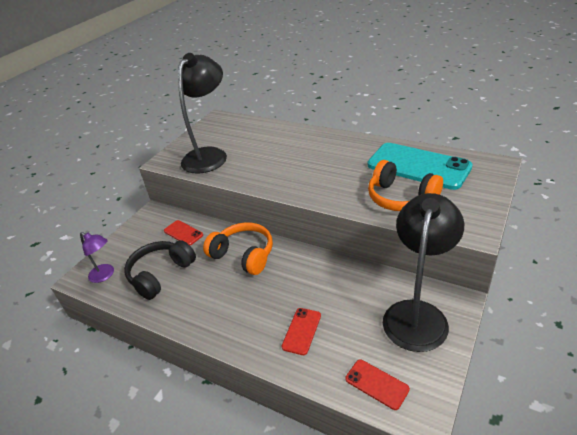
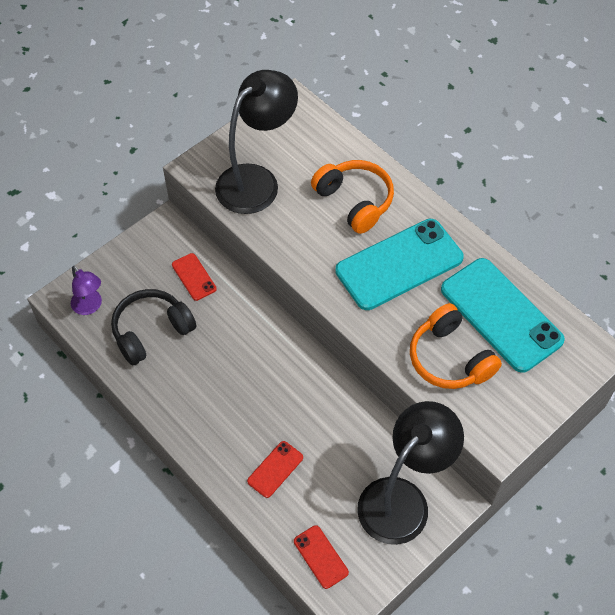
camera: 15 degrees right, 20 degrees up
orange headphones [203,222,273,275] -> orange headphones moved to [311,160,394,234]
none -> turquoise phone [335,219,464,310]

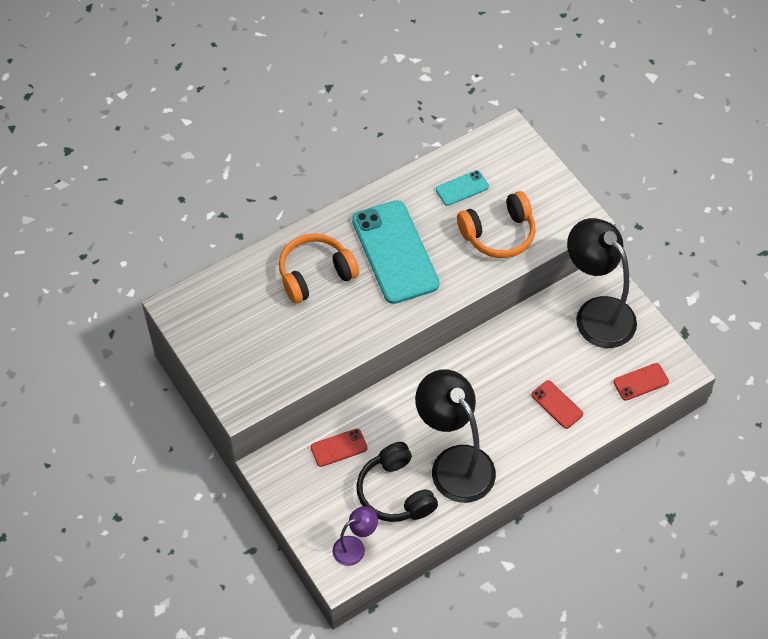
camera: 80 degrees left, 0 degrees up
black lamp [215,70,298,214] -> black lamp moved to [415,369,496,503]
turquoise phone [441,258,565,373] -> turquoise phone [436,170,489,206], size x0.46

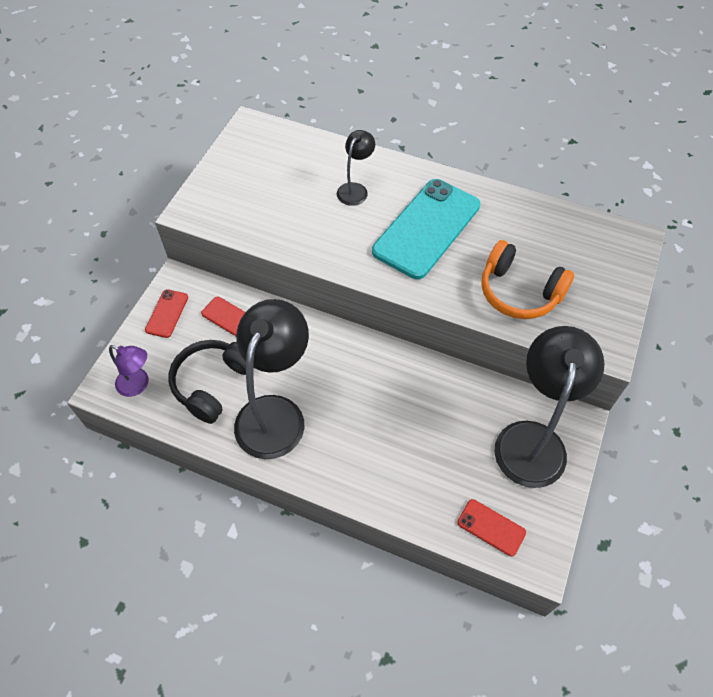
camera: 55 degrees right, 0 degrees up
orange headphones [279,233,359,303] -> black lamp [337,130,375,206]
turquoise phone [436,170,489,206] -> none
red phone [531,380,583,429] -> red phone moved to [145,289,188,338]

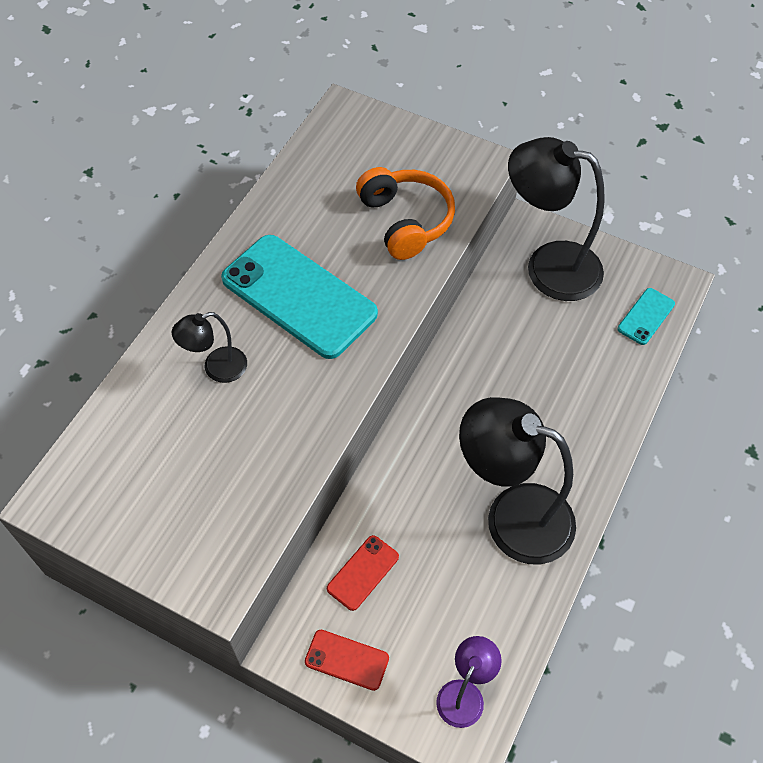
camera: 85 degrees left, 0 degrees up
black headphones [169,340,246,424] -> none
black lamp [337,130,375,206] -> black lamp turned 60 degrees counterclockwise [172,312,247,383]
red phone [457,499,526,557] -> turquoise phone [618,288,675,345]
orange headphones [481,240,574,319] -> orange headphones turned 60 degrees counterclockwise [356,167,455,260]

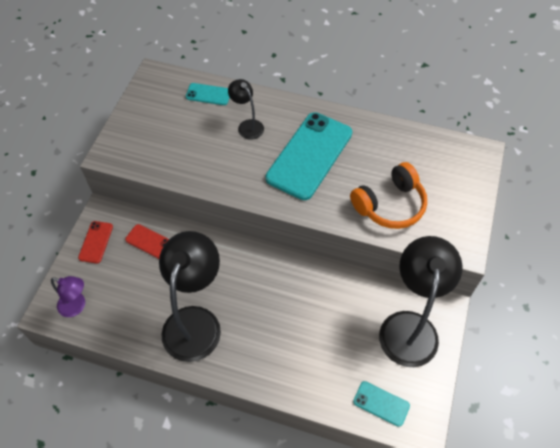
camera: 80 degrees right, 0 degrees up
none -> turquoise phone [186,83,230,105]

